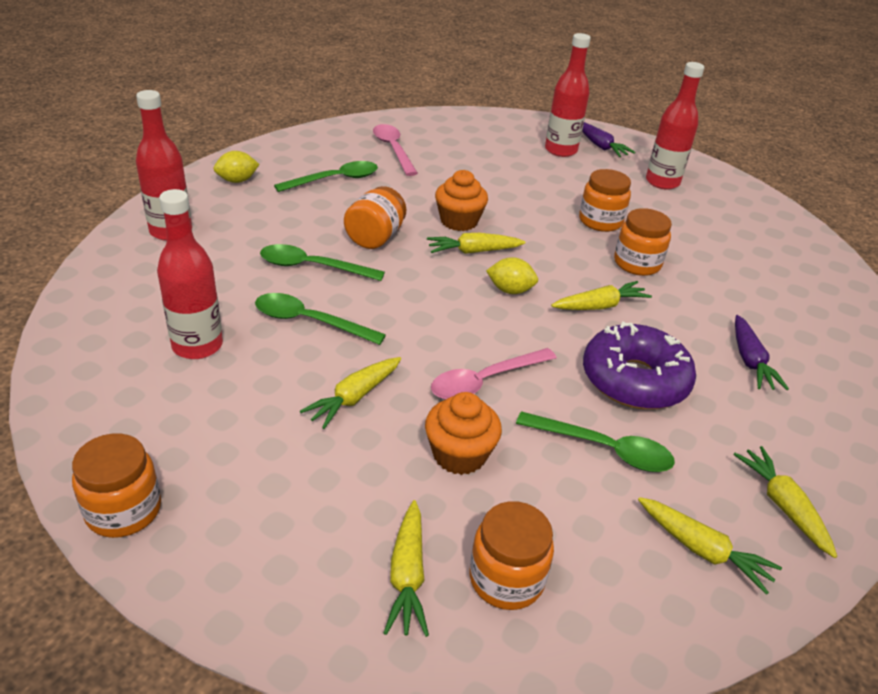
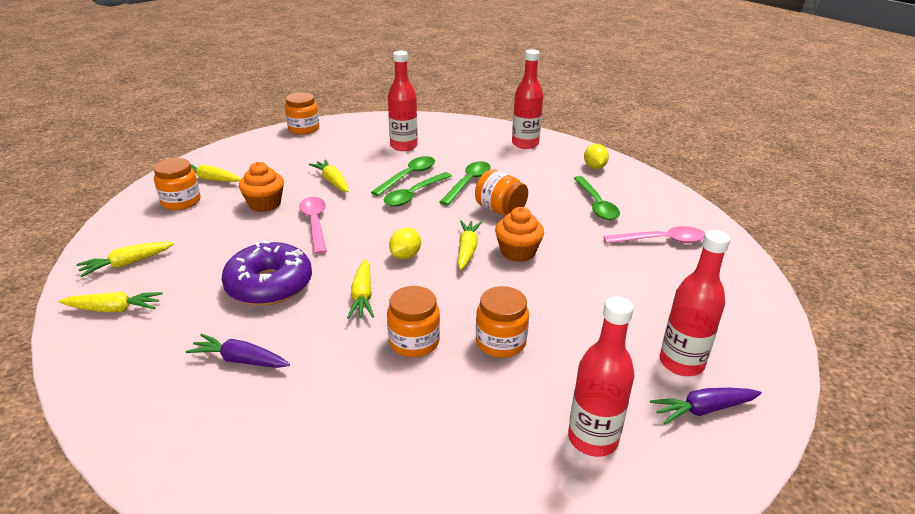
camera: 110 degrees right, 5 degrees down
green spoon [516,411,675,472] -> green spoon moved to [384,172,452,206]

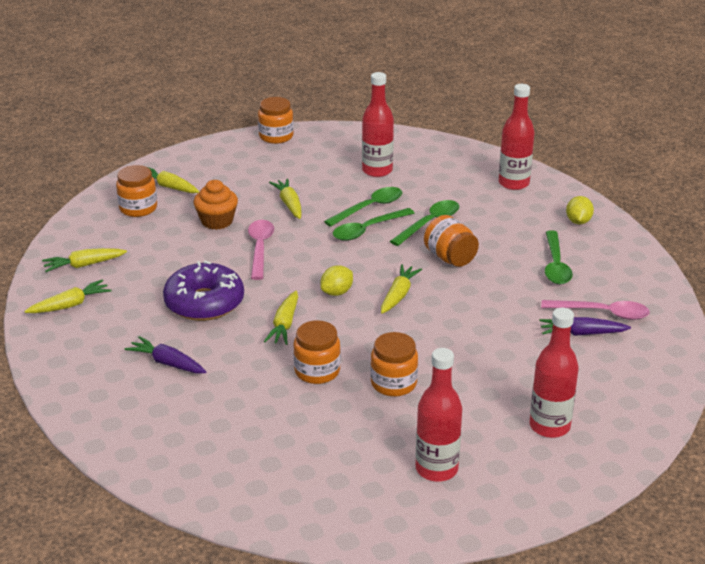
camera: 15 degrees right, 0 degrees up
yellow carrot [59,292,163,312] -> yellow carrot turned 45 degrees counterclockwise [25,279,112,313]
orange cupcake [495,207,544,262] -> none
purple carrot [650,388,762,424] -> purple carrot moved to [540,317,631,336]

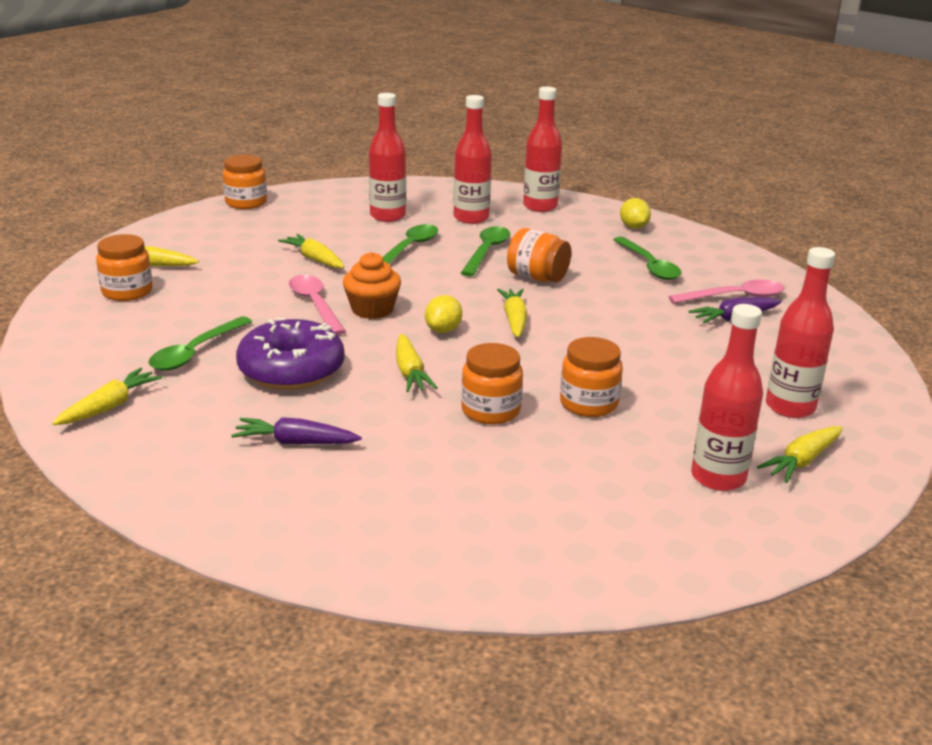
camera: 25 degrees left, 5 degrees down
yellow carrot [42,248,127,272] -> yellow carrot moved to [757,426,843,483]
orange cupcake [194,180,238,230] -> orange cupcake moved to [343,252,401,319]
green spoon [333,208,414,241] -> green spoon moved to [148,316,252,371]
none -> red bottle [453,95,492,224]

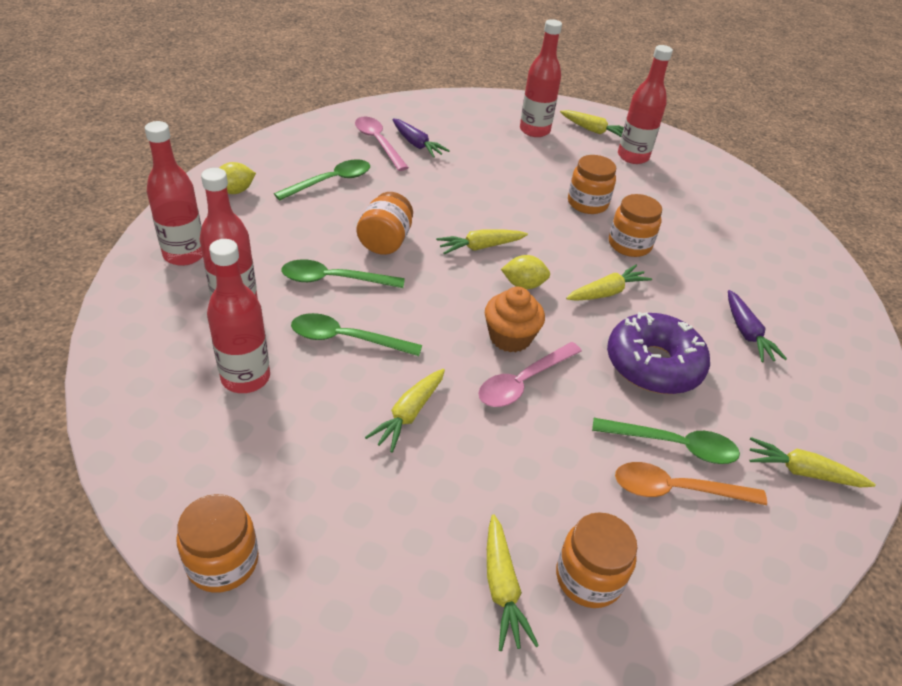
camera: 110 degrees left, 15 degrees up
none -> orange spoon [615,462,767,505]

